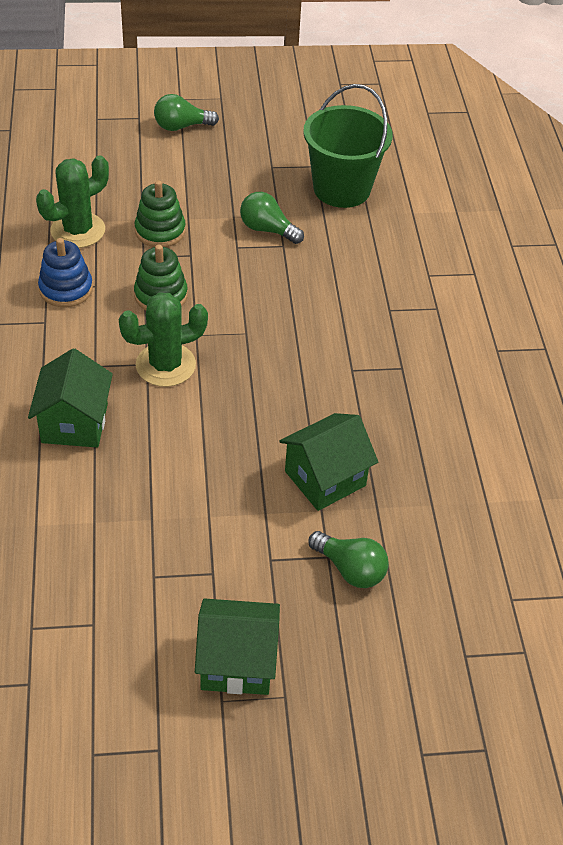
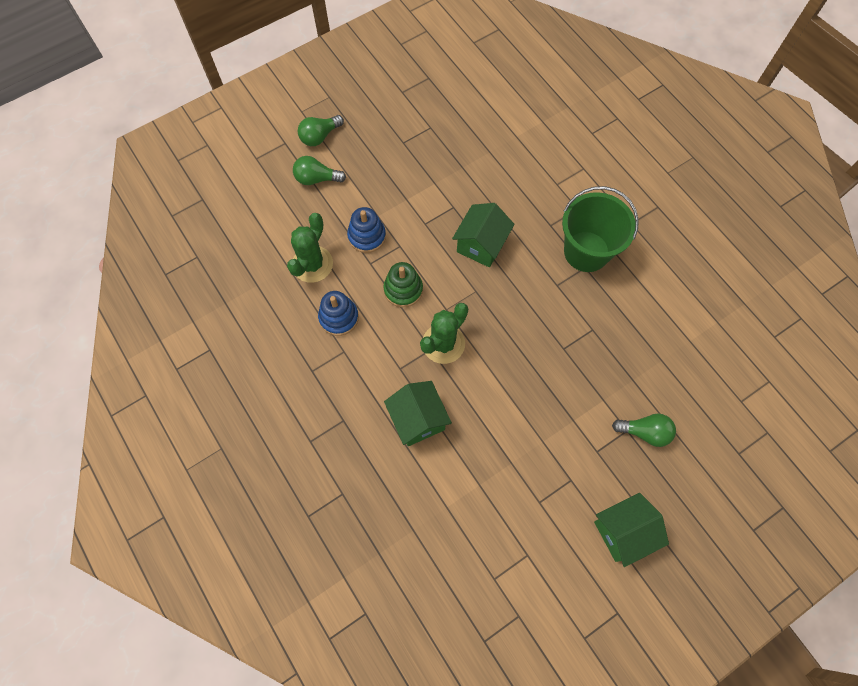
camera: 25 degrees left, 20 degrees up
green stacking toy [135,180,185,247] -> blue stacking toy [347,207,386,253]
green light bulb [240,192,304,244] -> green light bulb moved to [293,156,346,185]
green house [279,413,378,511] -> green house moved to [452,203,515,267]
green bucket [303,84,393,208] -> green bucket moved to [562,186,639,272]

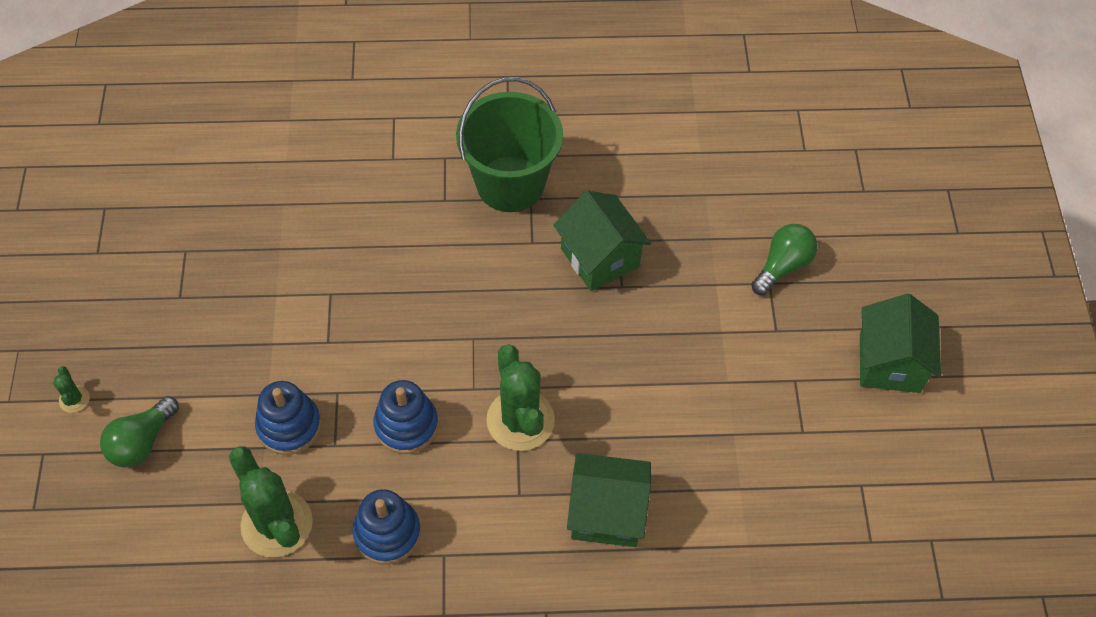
camera: 60 degrees left, 10 degrees down
green light bulb [298,115,344,146] -> green cactus [53,366,90,413]
green stacking toy [383,262,423,307] -> blue stacking toy [373,380,438,454]
green house [452,203,515,267] -> green house moved to [553,191,651,291]

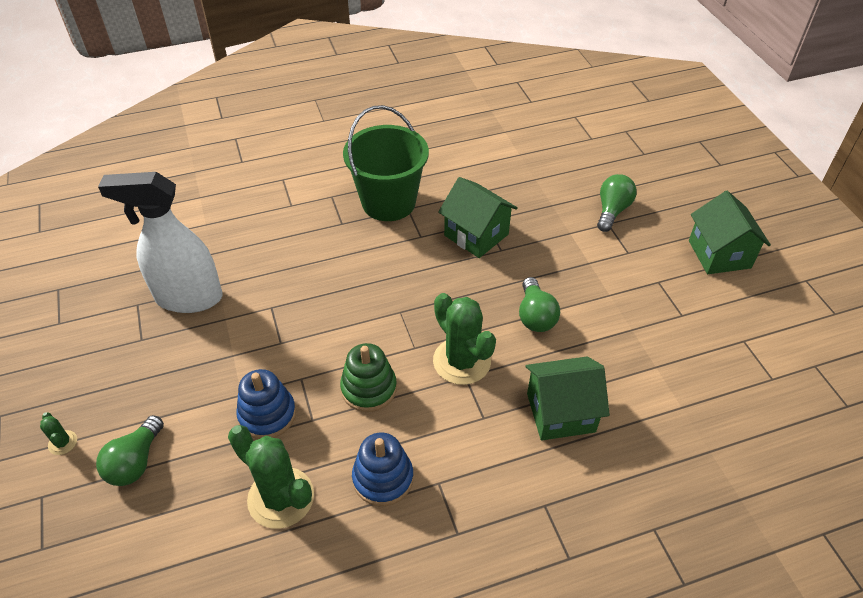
camera: 15 degrees left, 10 degrees down
blue stacking toy [373,380,438,454] -> green stacking toy [340,343,397,412]
none -> white spray bottle [98,172,223,313]
none -> green light bulb [519,277,560,332]

